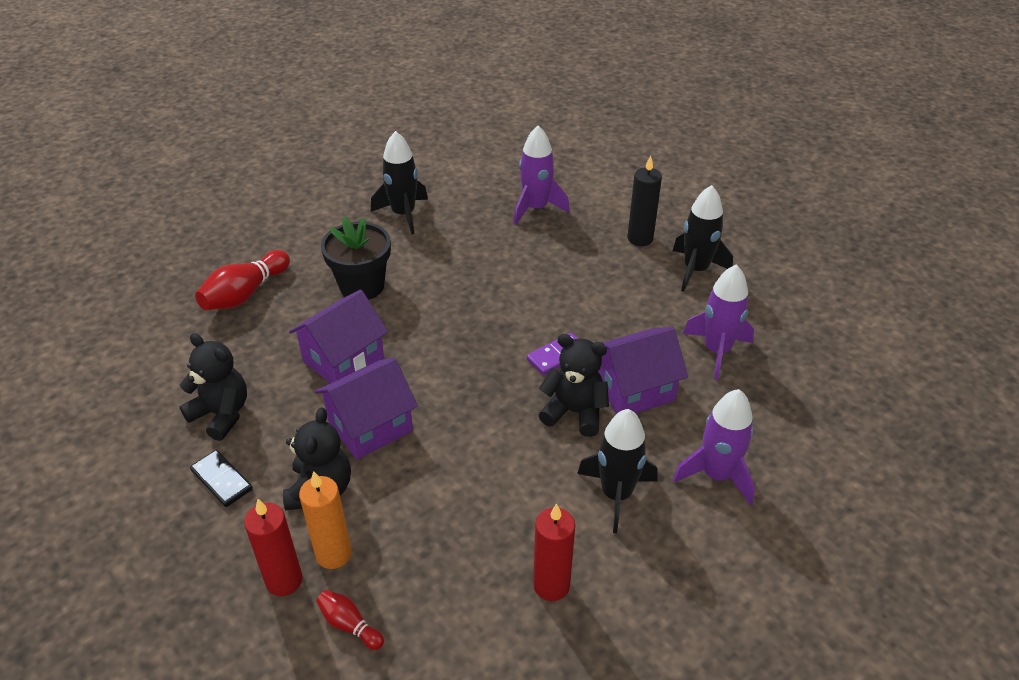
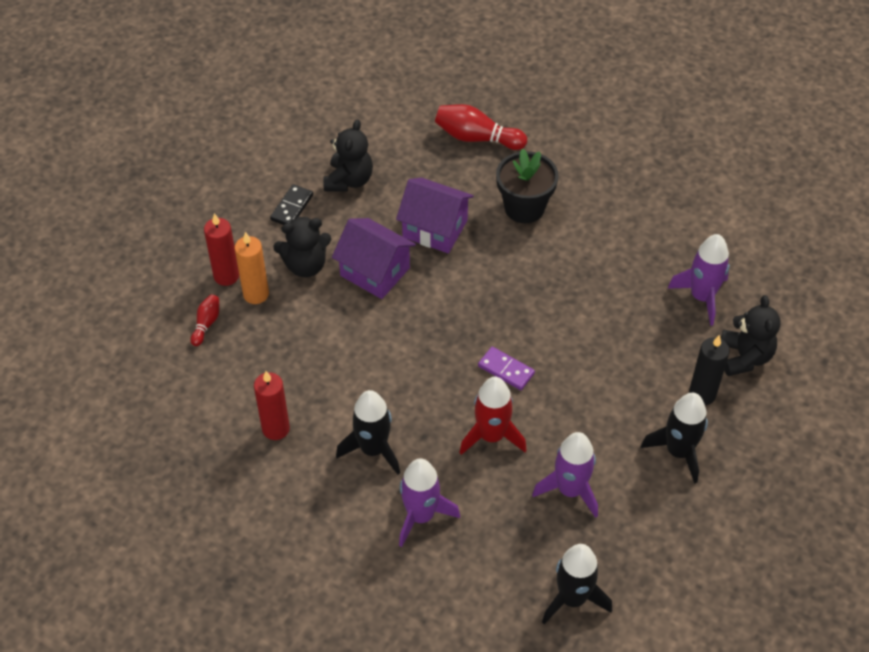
camera: 70 degrees right, 10 degrees up
black rocket [371,131,428,234] -> black rocket moved to [542,544,612,624]
black teddy bear [539,334,609,437] -> black teddy bear moved to [721,295,780,376]
purple house [598,327,688,413] -> red rocket [459,377,527,455]

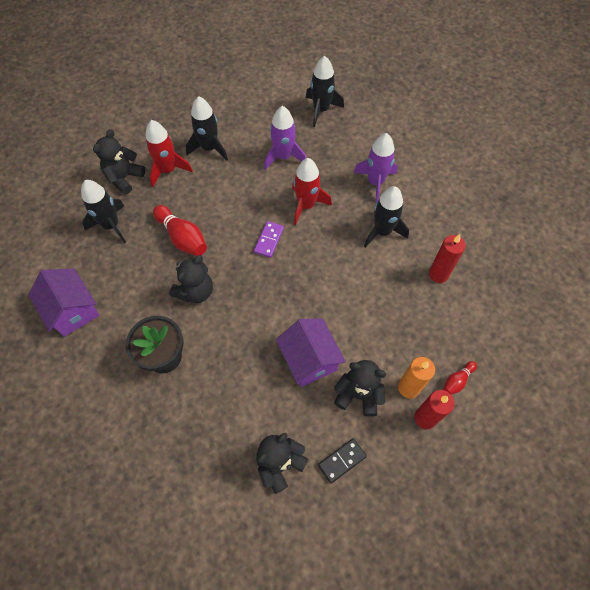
camera: 150 degrees left, 10 degrees up
purple house [396,178,474,253] -> purple house moved to [28,268,99,337]
red bowling pin [435,104,527,150] -> red bowling pin moved to [153,205,207,256]
purple domino [478,347,535,390] -> purple domino turned 45 degrees clockwise [254,221,284,258]
purple rocket [668,234,730,326] -> black rocket [81,180,126,243]
black candle [689,335,730,405] -> red rocket [146,120,193,187]
none -> black teddy bear [169,255,213,303]

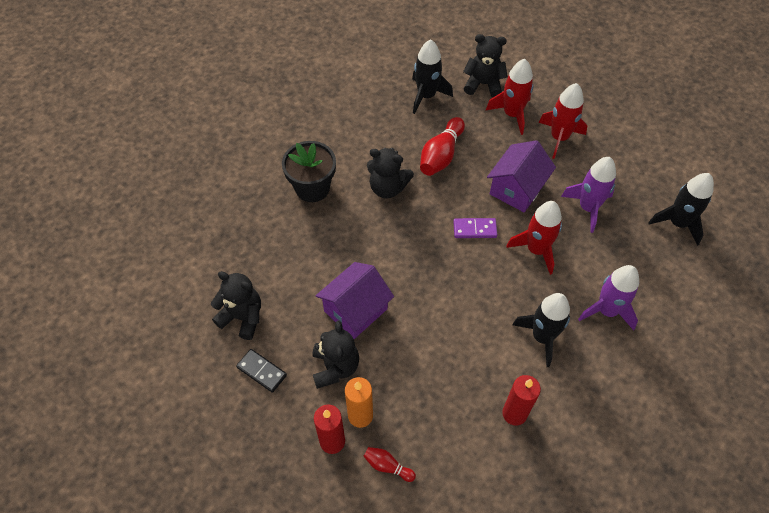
camera: 70 degrees right, 5 degrees down
purple house [28,268,99,337] -> purple house moved to [487,140,556,212]
black rocket [186,96,228,161] -> red rocket [539,83,587,159]

